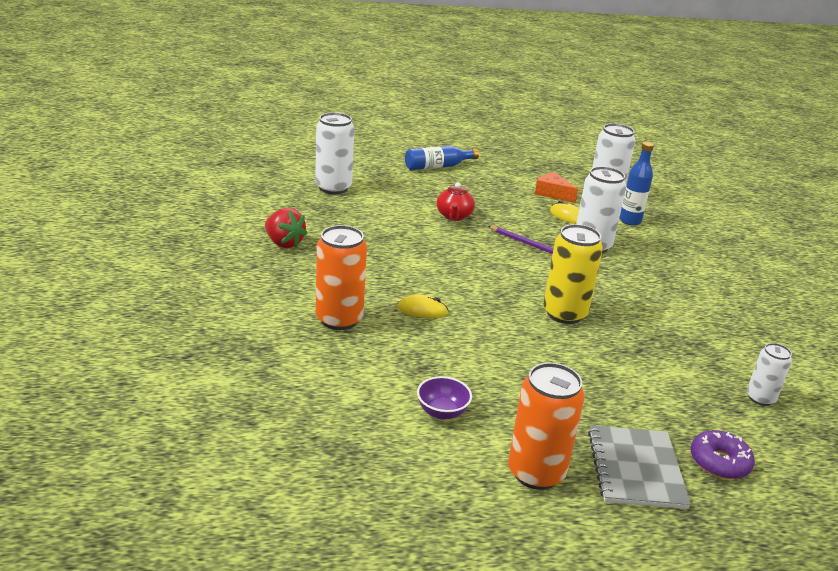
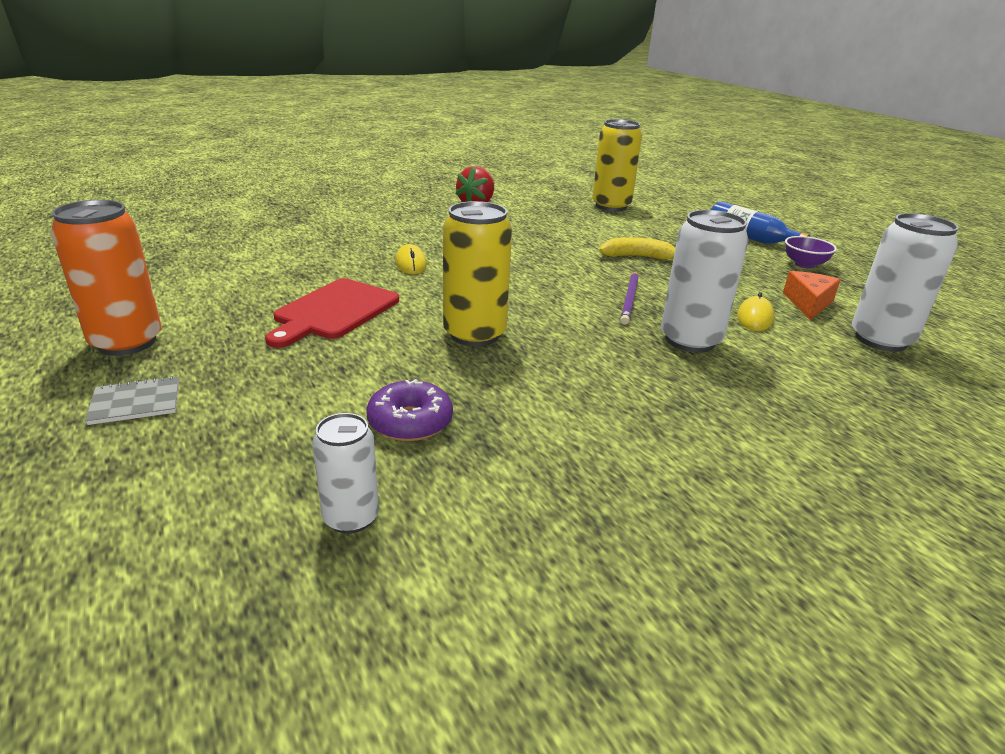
camera: 70 degrees right, 0 degrees up
white can [315,112,354,194] -> yellow can [592,119,642,211]
orange can [315,225,367,330] -> none
purple bowl [417,376,472,420] -> purple bowl moved to [785,236,837,268]
red teapot [437,182,475,221] -> yellow banana [599,237,675,259]
grey notebook [588,425,691,509] -> grey notebook [85,376,179,425], size x0.56
blue bottle [619,142,654,226] -> none
purple donut [690,430,755,479] -> purple donut moved to [366,379,453,441]
none -> red cutting board [265,279,399,348]

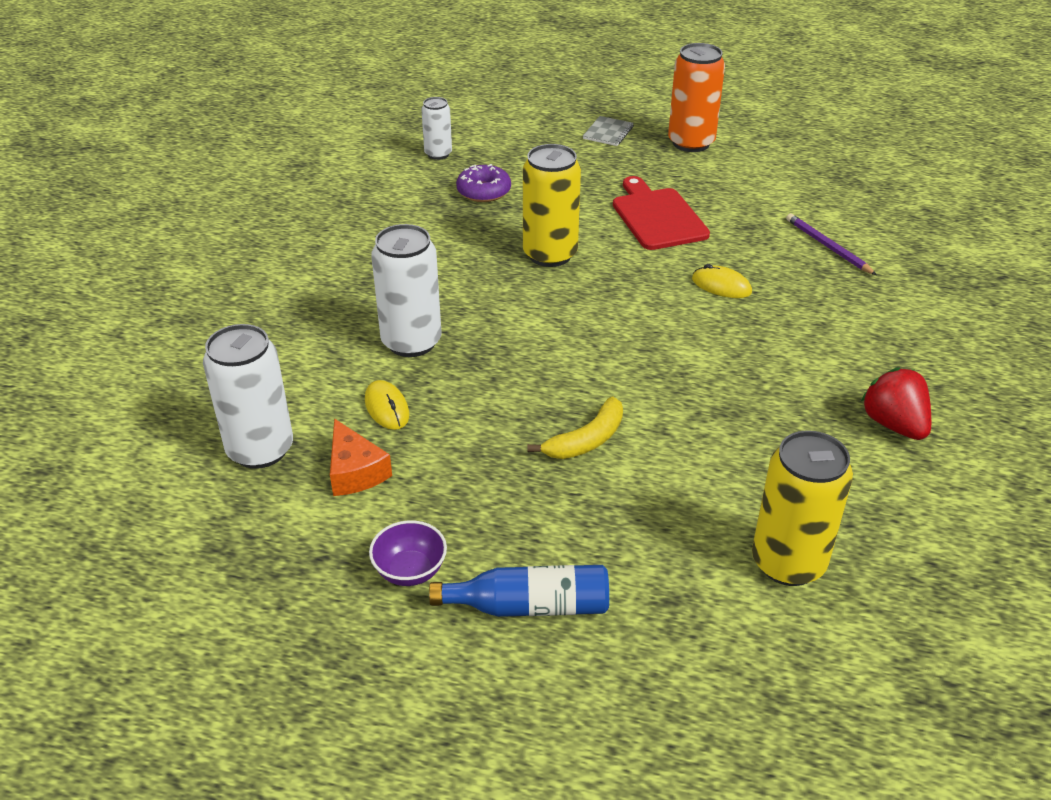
camera: 135 degrees right, 10 degrees up
purple pencil [620,271,639,325] -> purple pencil moved to [786,213,877,275]

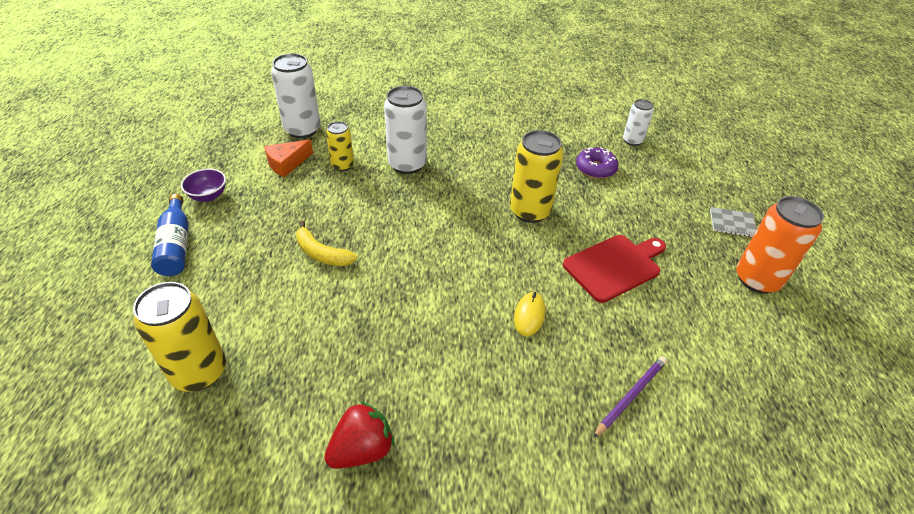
camera: 75 degrees right, 5 degrees up
yellow mouse [365,380,409,430] -> yellow can [326,121,354,171]

